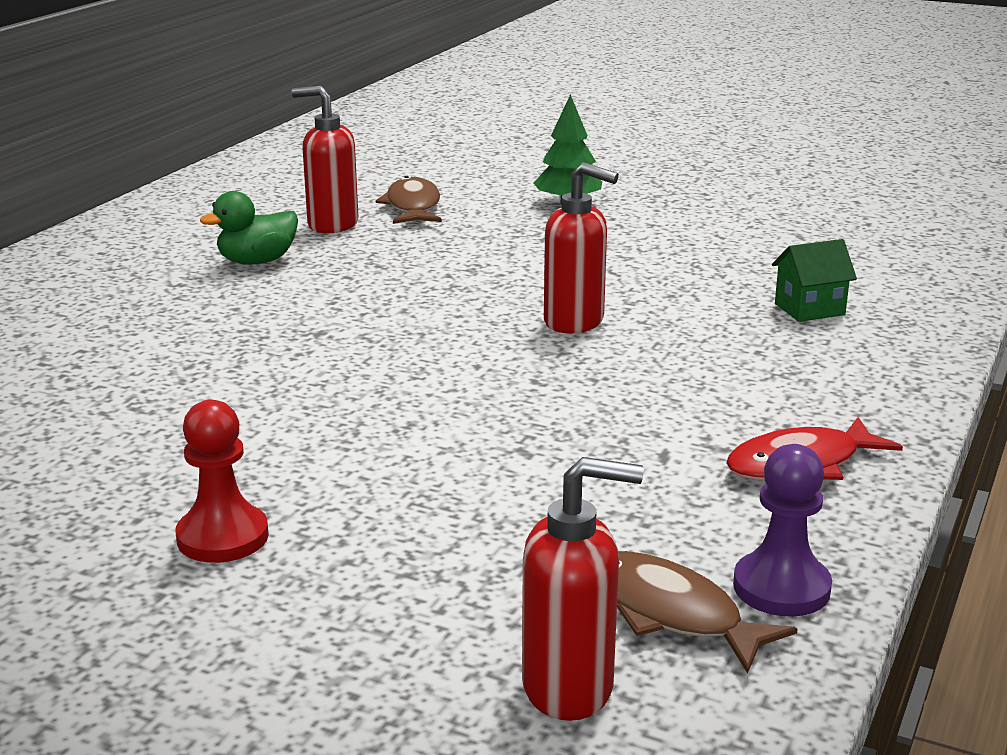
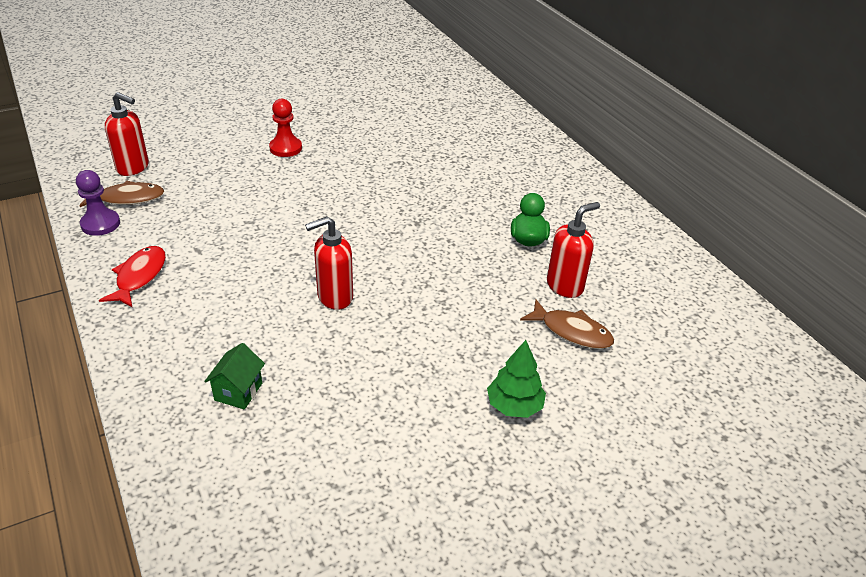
camera: 125 degrees right, 15 degrees up
red soap dispenser [522,457,644,721] -> red soap dispenser turned 105 degrees counterclockwise [105,92,149,176]

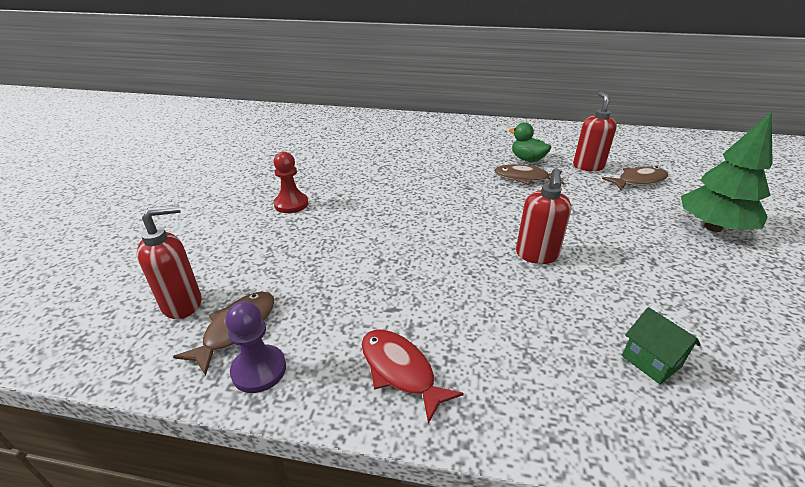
camera: 50 degrees left, 5 degrees down
green tree [487,340,546,418] -> green tree [681,112,773,232], size x1.61
none -> brown fish [494,164,565,185]

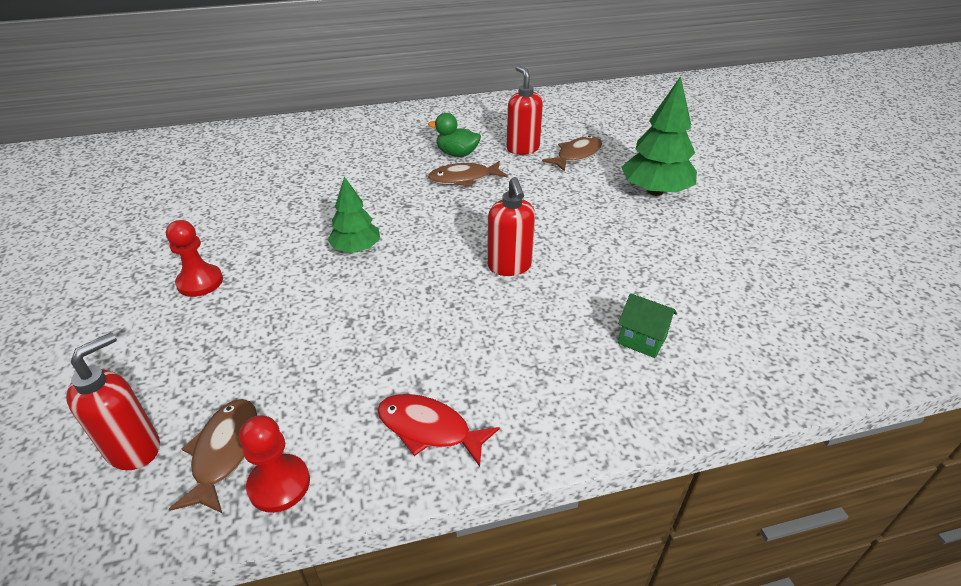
camera: 25 degrees left, 5 degrees up
purple pawn [225,301,286,393] -> red pawn [239,415,310,513]
none -> green tree [328,177,380,253]

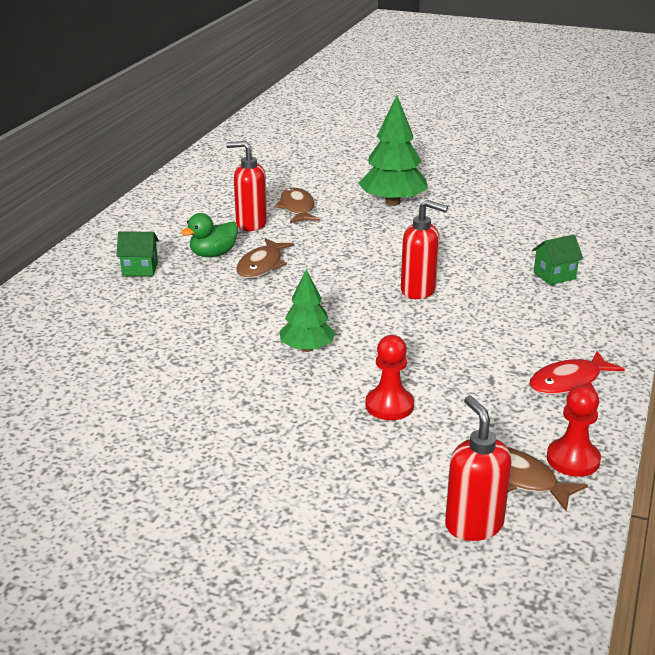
camera: 55 degrees left, 10 degrees down
red pawn [166,220,223,297] -> red pawn moved to [365,335,414,420]
none -> green house [116,231,159,276]

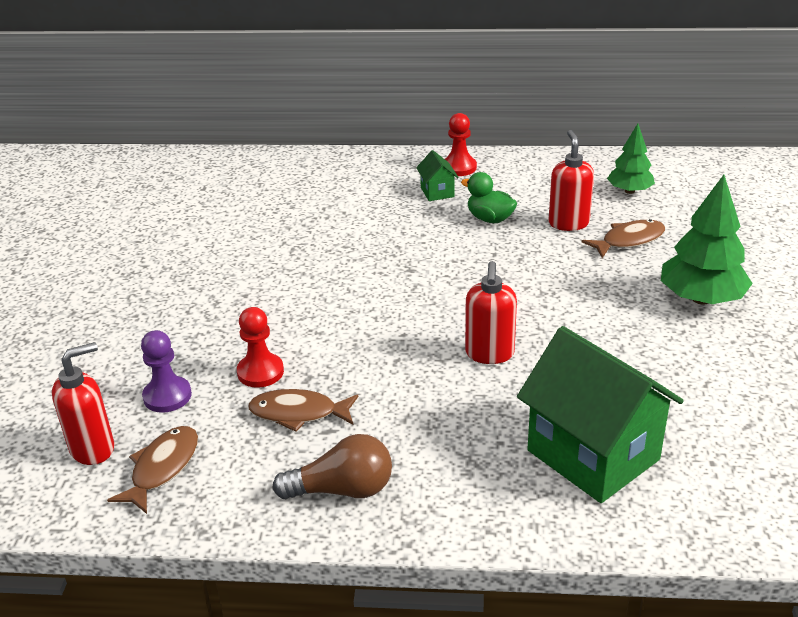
camera: 75 degrees right, 5 degrees up
brown fish [236,238,294,278] -> brown fish moved to [248,389,358,432]
green tree [279,269,335,352] -> green tree moved to [607,124,655,194]
red fish [529,351,625,394] -> brown light bulb [272,434,392,499]
green house [532,235,583,285] -> green house [517,326,684,503], size x2.33
red pawn [547,385,601,477] -> red pawn moved to [445,113,477,176]
none -> purple pawn [141,330,192,413]

